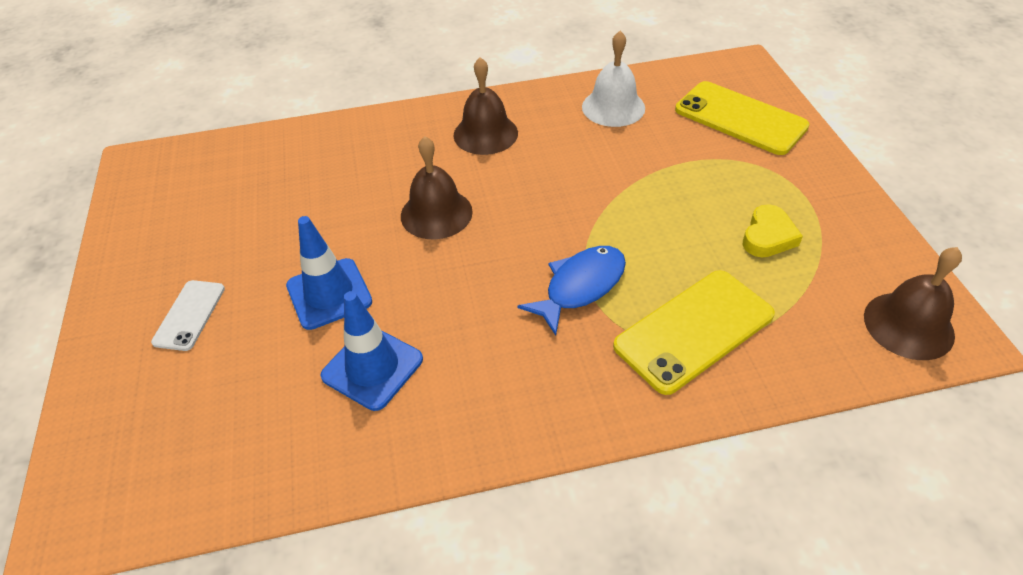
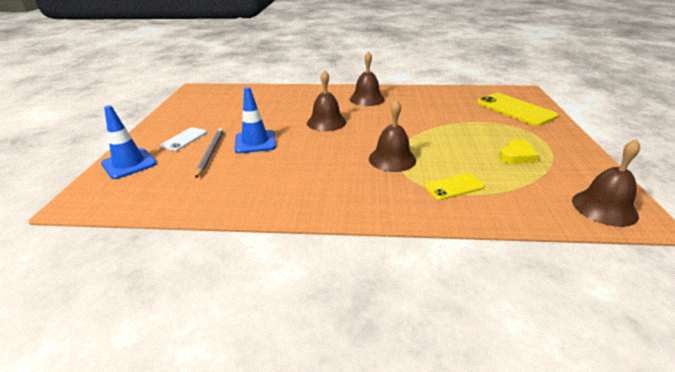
camera: 15 degrees right, 15 degrees down
blue traffic cone [320,291,423,411] -> blue traffic cone moved to [101,105,157,179]
blue fish [517,246,626,336] -> brown bell [369,100,416,172]
white bell [582,31,645,127] -> none
yellow phone [613,270,775,395] -> yellow phone [424,173,485,200], size x0.56
none -> grey pencil [195,128,224,178]

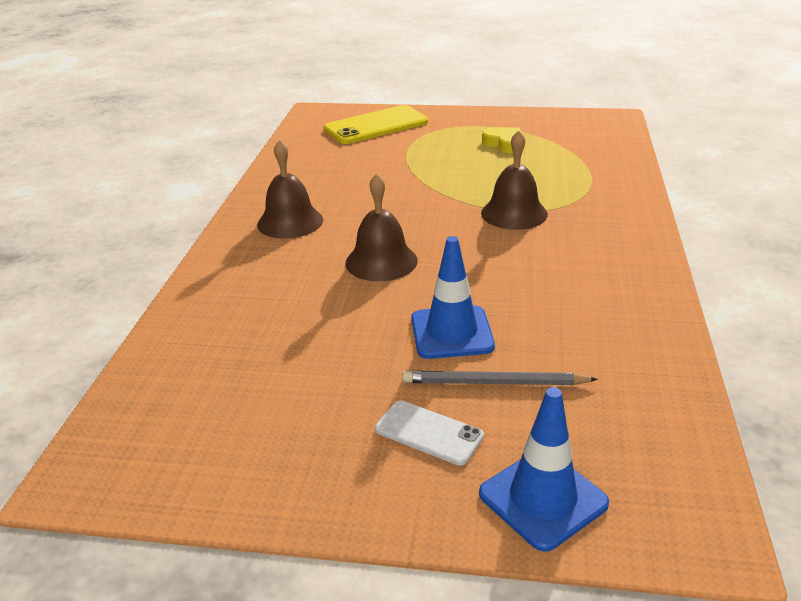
camera: 85 degrees left, 0 degrees up
yellow phone [424,173,485,200] -> none
brown bell [572,139,640,227] -> none

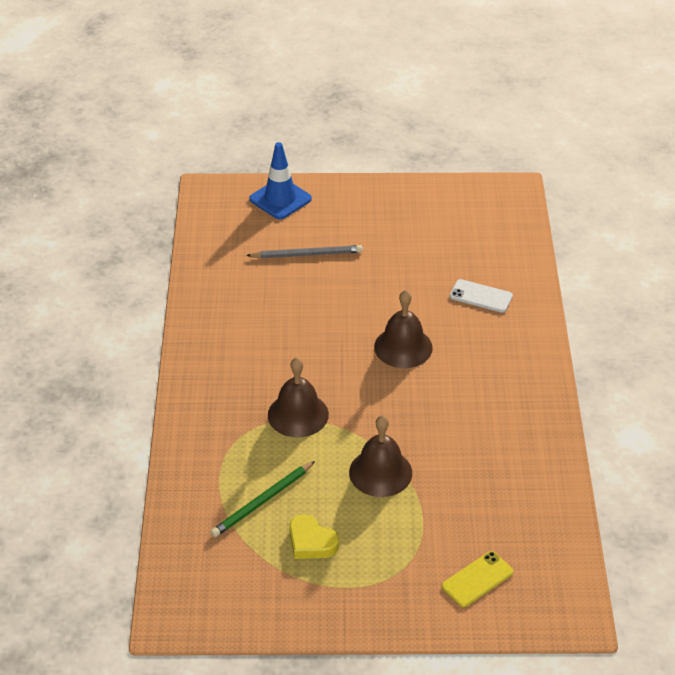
camera: 170 degrees right, 10 degrees up
brown bell [257,140,323,239] -> brown bell moved to [349,415,412,497]
yellow phone [323,105,428,144] -> yellow phone [442,551,514,607], size x0.56
white phone [375,400,484,466] -> white phone moved to [450,279,513,313]
blue traffic cone [411,236,495,359] -> none
none -> green pencil [211,461,315,537]

